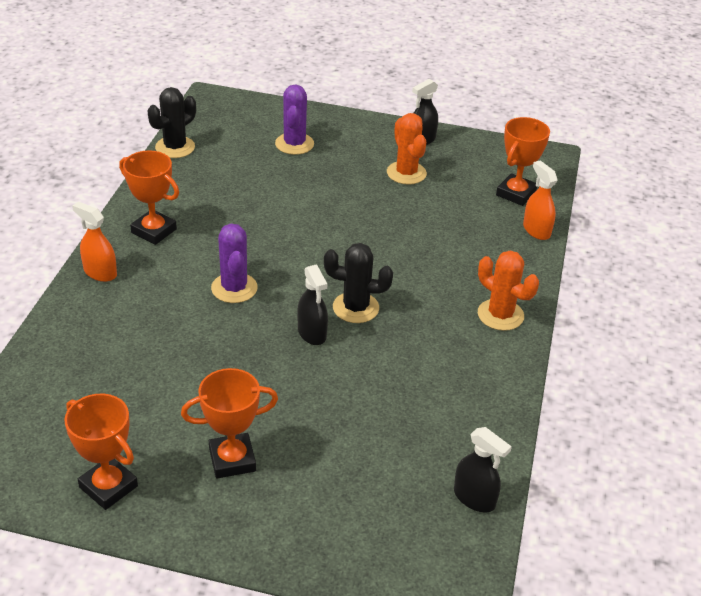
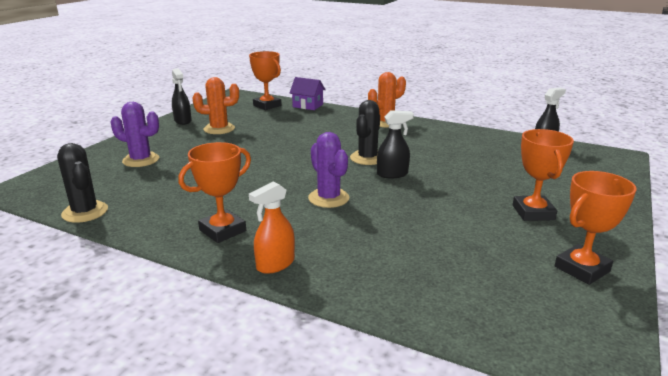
camera: 75 degrees left, 15 degrees down
purple cactus [211,223,258,303] -> purple cactus turned 60 degrees clockwise [308,132,349,208]
orange spray bottle [523,160,557,240] -> purple house [290,77,326,110]

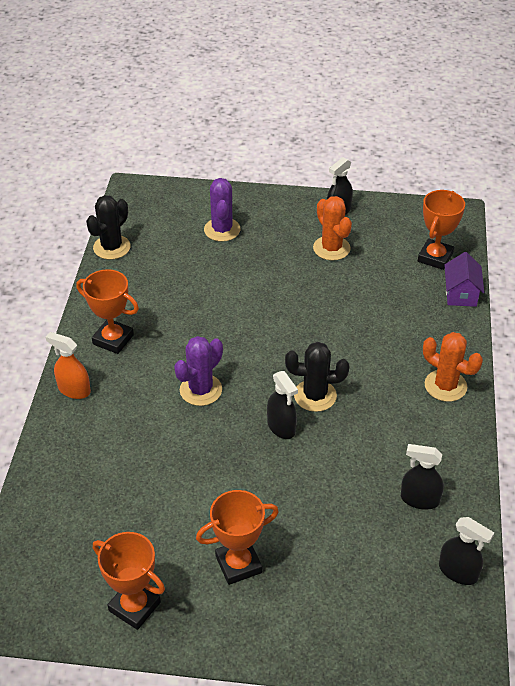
camera: 70 degrees right, 20 degrees up
none -> black spray bottle [401,444,444,510]

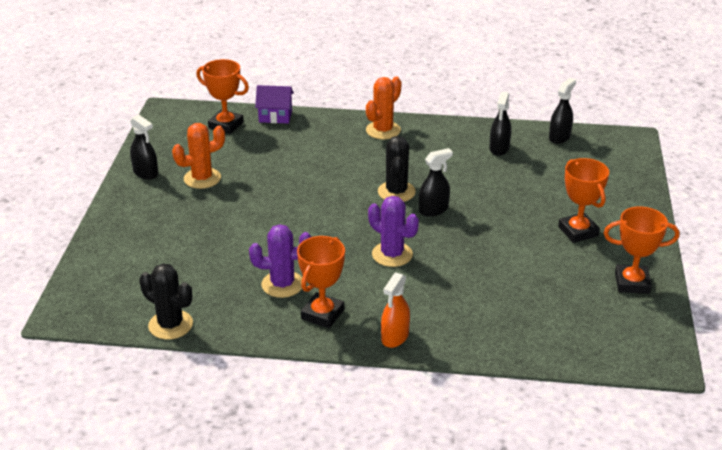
camera: 90 degrees left, 10 degrees down
orange trophy [93,532,165,630] -> orange trophy turned 60 degrees clockwise [604,206,679,294]
purple cactus [204,178,241,242] -> purple cactus moved to [249,224,311,298]

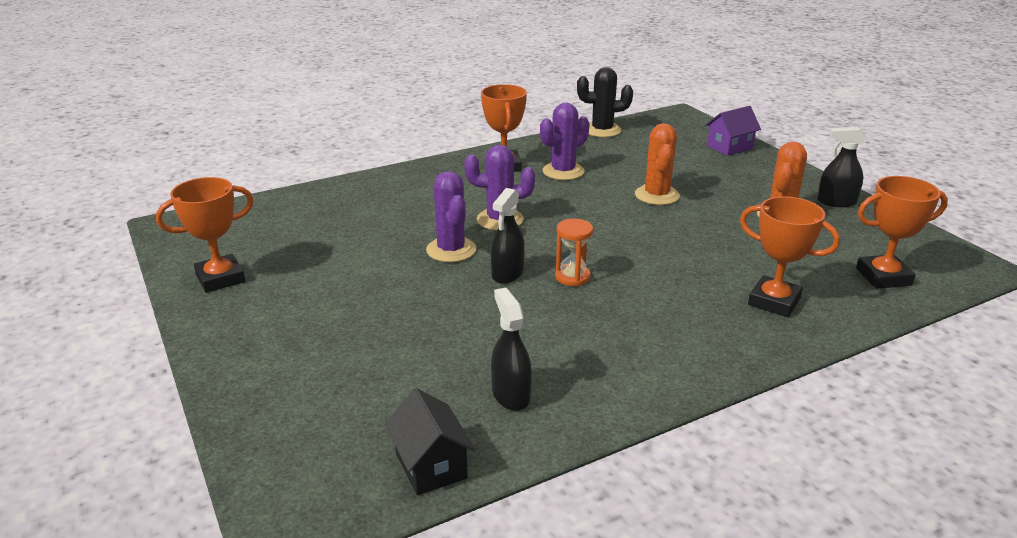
camera: 145 degrees right, 5 degrees down
purple house [255,85,294,124] -> purple house moved to [705,106,761,156]
orange cactus [366,77,402,139] -> orange cactus moved to [635,123,680,205]
black cactus [378,136,416,202] -> orange hourglass [555,219,593,286]
orange spray bottle [381,272,410,348] -> none
black spray bottle [549,78,576,144] -> black house [385,388,475,495]
orange trophy [558,158,609,243] -> orange trophy moved to [740,196,840,317]
none -> purple cactus [426,171,476,262]

